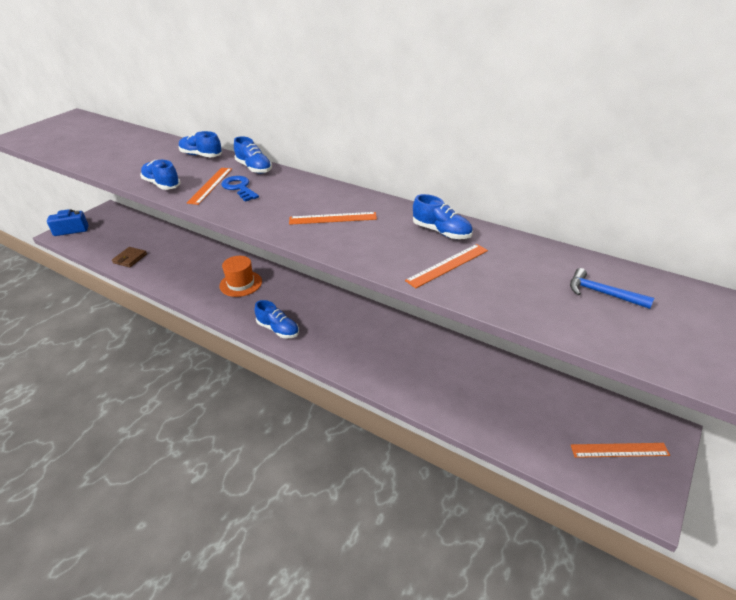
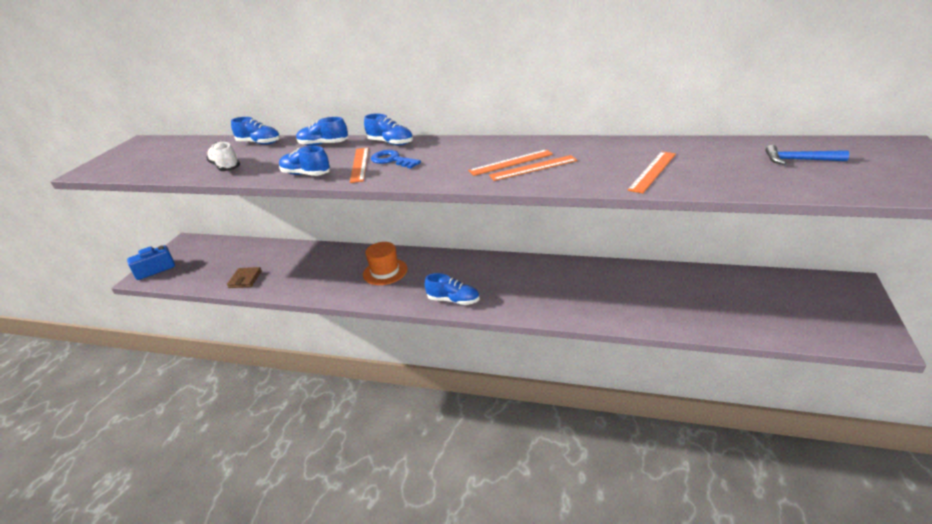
camera: 15 degrees left, 5 degrees down
blue shoe [413,194,473,239] -> blue shoe moved to [231,117,280,145]
orange ruler [571,443,670,458] -> orange ruler moved to [489,155,577,181]
none -> white shoe [206,142,240,171]

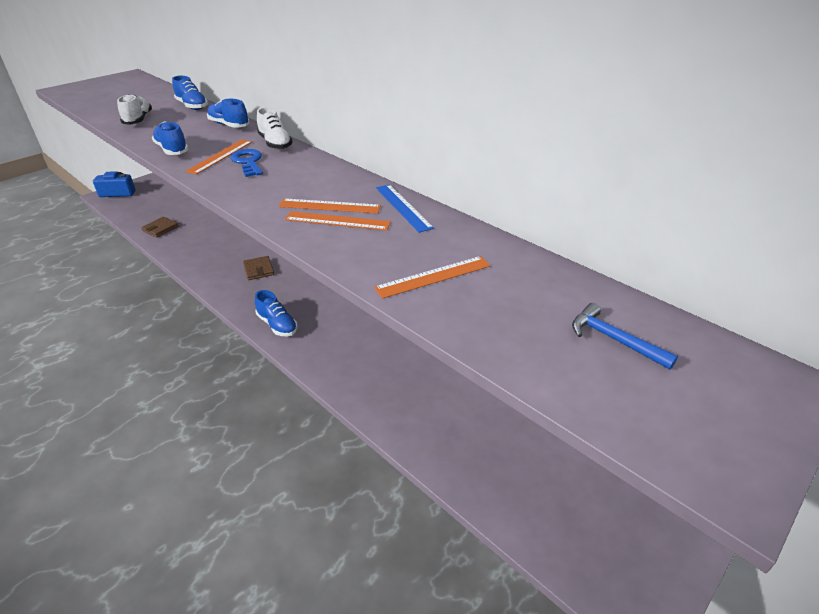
camera: 25 degrees right, 5 degrees up
orange hat [363,242,407,285] -> brown wallet [243,256,274,280]
blue shoe [364,114,413,145] -> white shoe [257,107,292,150]
none -> blue ruler [376,184,434,233]

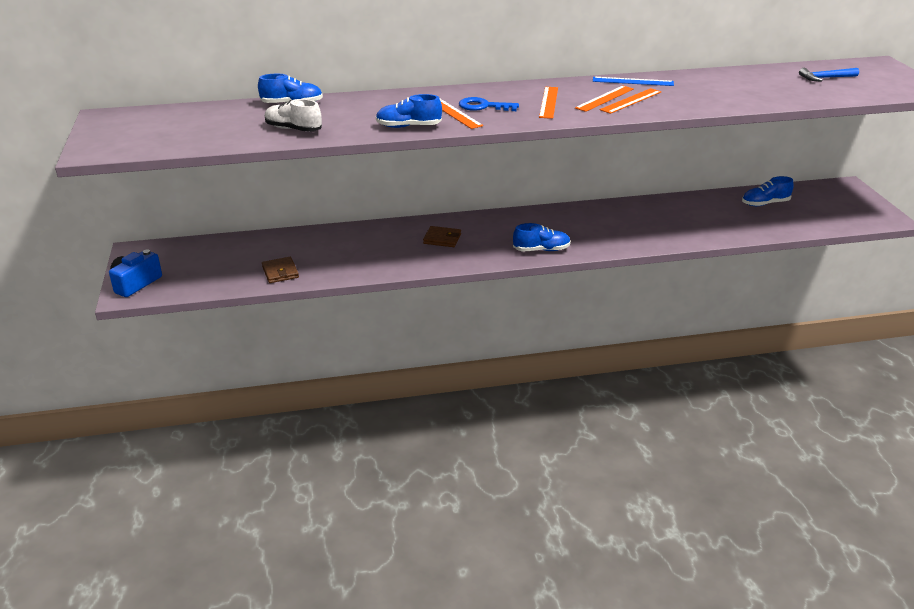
camera: 55 degrees left, 5 degrees down
blue shoe [207,99,249,128] -> blue shoe moved to [742,176,794,206]
white shoe [257,107,292,150] -> none
orange ruler [374,256,491,299] -> orange ruler moved to [539,87,558,119]

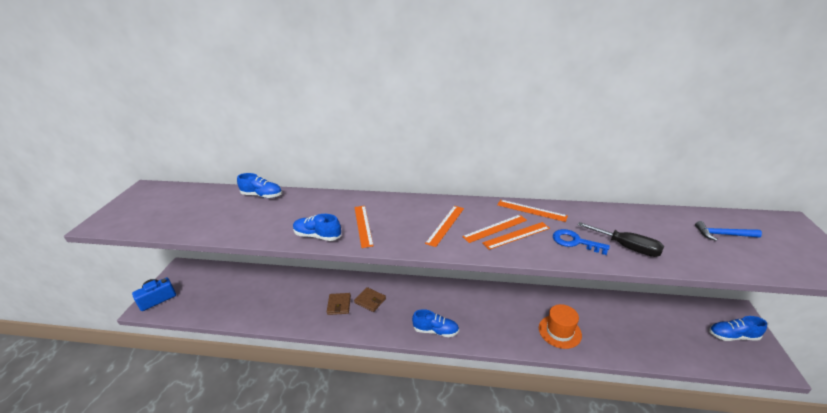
camera: 20 degrees right, 0 degrees up
brown wallet [262,257,299,283] -> brown wallet moved to [327,293,351,315]
white shoe [265,99,322,132] -> none
blue key [459,97,519,111] -> blue key moved to [553,229,610,255]
blue ruler [593,77,674,86] -> orange ruler [497,200,568,222]
blue shoe [742,176,794,206] -> blue shoe moved to [709,316,767,341]
none -> orange hat [539,304,582,349]
none -> black screwdriver [578,222,664,257]

